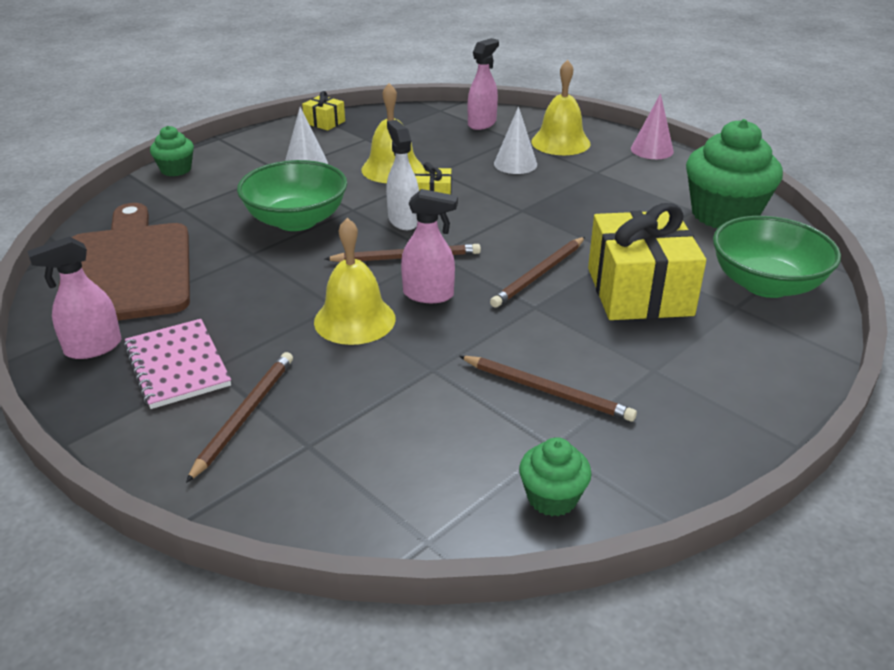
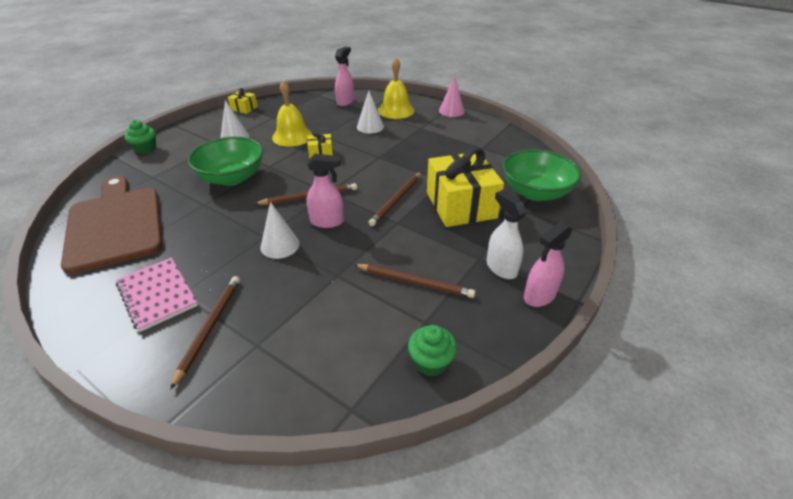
camera: 10 degrees left, 5 degrees up
pink spray bottle [27,237,121,359] -> pink spray bottle moved to [524,222,572,307]
yellow bell [314,218,396,345] -> white cone [260,202,300,259]
white spray bottle [386,120,419,230] -> white spray bottle moved to [486,190,527,279]
green cupcake [686,119,783,228] -> none

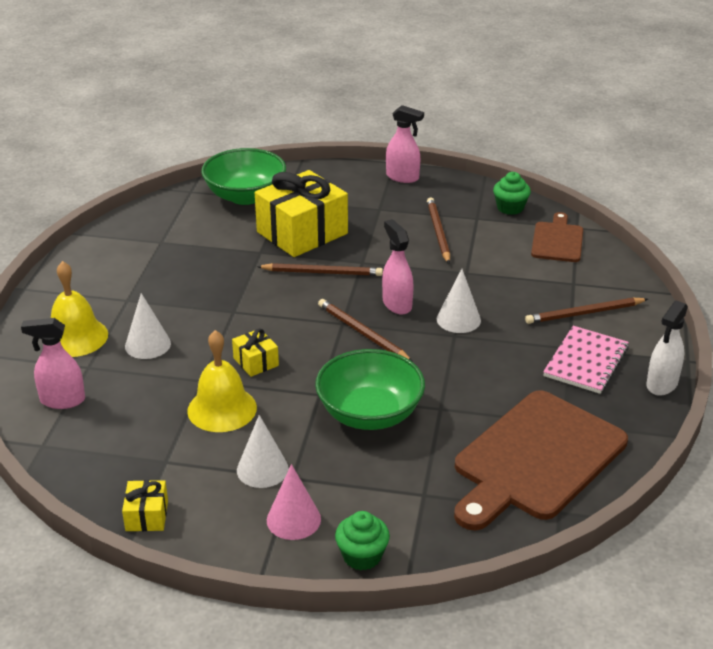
camera: 115 degrees left, 5 degrees down
pink cone [439,76,465,117] -> pink cone moved to [267,464,321,540]
white spray bottle [486,190,527,279] -> white spray bottle moved to [646,300,688,396]
none -> brown cutting board [531,212,583,262]

